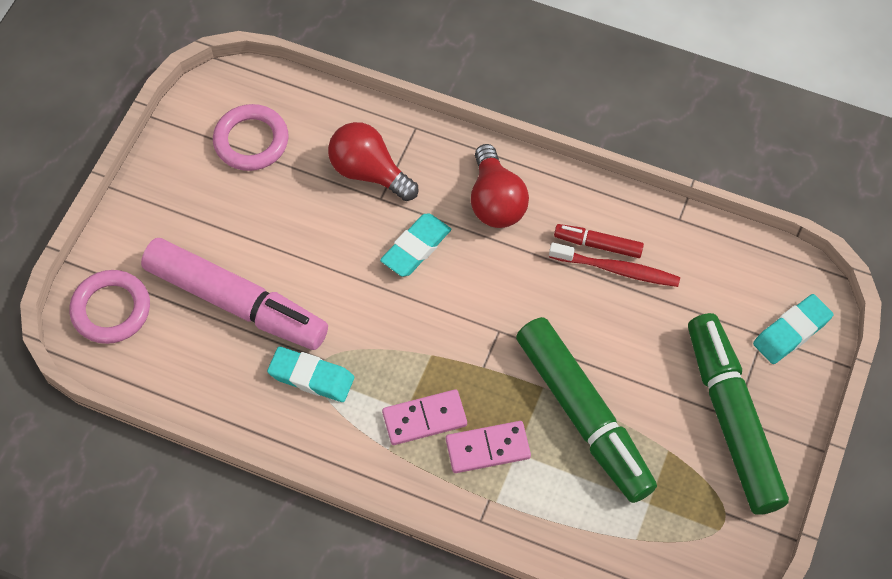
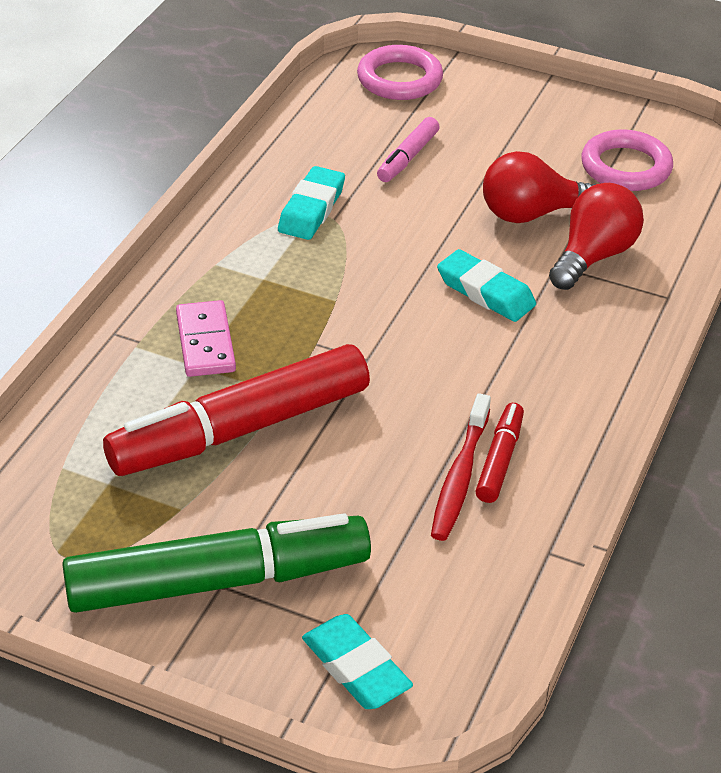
camera: 90 degrees right, 20 degrees down
pink marker [141,238,328,350] -> pink marker [377,117,439,182], size x0.45
pink domino [382,389,467,445] -> none
red light bulb [471,144,529,228] -> red light bulb moved to [483,151,596,223]
green marker [516,317,657,503] -> red marker [103,344,370,476]

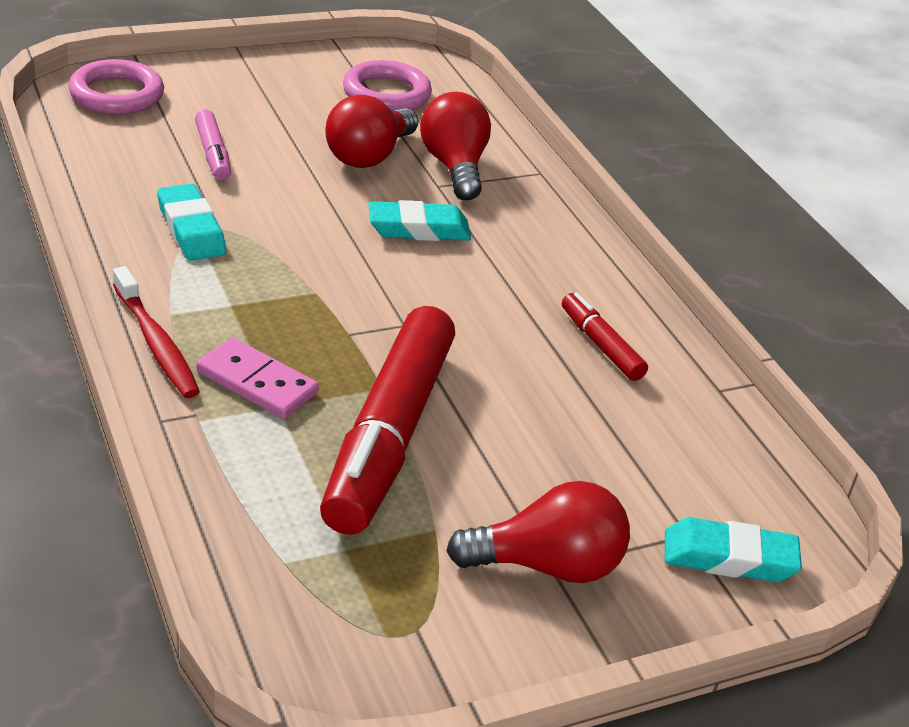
camera: 50 degrees left, 5 degrees down
green marker [62,513,371,613] -> red light bulb [446,481,630,583]
red toothbrush [431,393,491,541] -> red toothbrush moved to [113,266,200,398]

